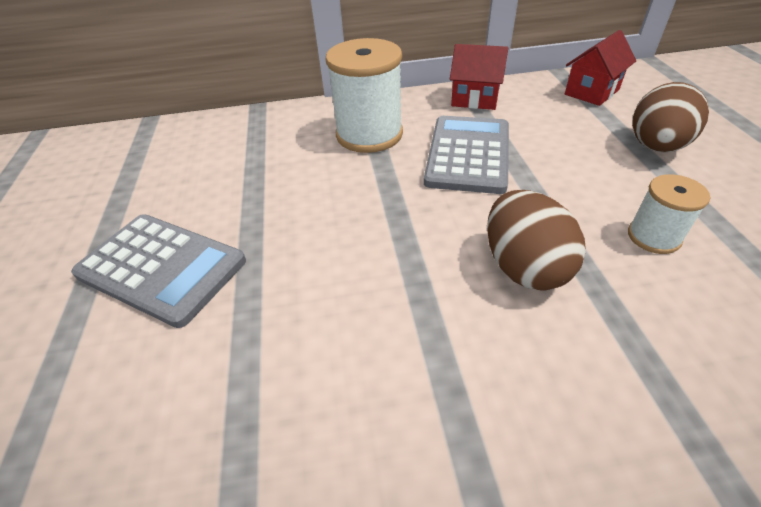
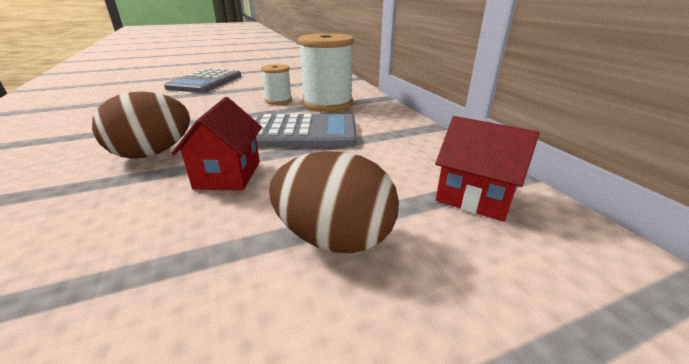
camera: 75 degrees right, 15 degrees down
red house [450,44,508,110] -> red house moved to [172,97,262,191]
white spool [628,174,710,254] -> white spool moved to [261,64,292,105]

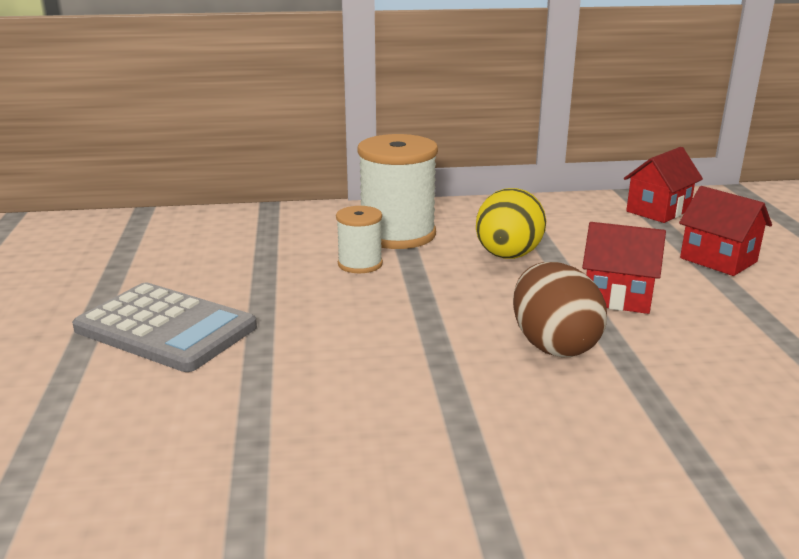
camera: 75 degrees left, 5 degrees down
grey calculator [255,114,357,147] -> yellow egg [476,188,546,259]
brown egg [269,151,399,253] -> red house [679,186,772,276]

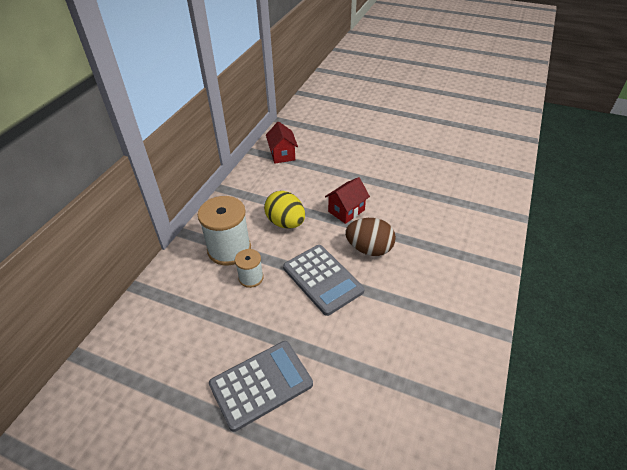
camera: 60 degrees left, 20 degrees up
red house [679,186,772,276] -> none
none -> grey calculator [283,245,365,316]

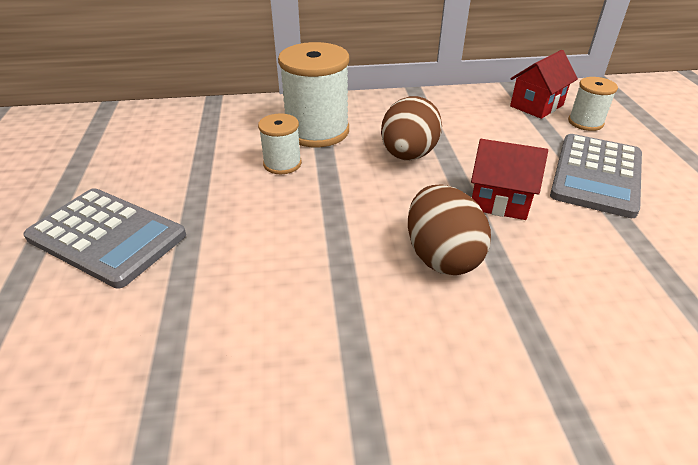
camera: 60 degrees right, 5 degrees down
yellow egg [264,191,305,229] -> brown egg [381,96,442,160]
grey calculator [283,245,365,316] -> grey calculator moved to [550,134,642,218]
none -> white spool [568,77,618,131]

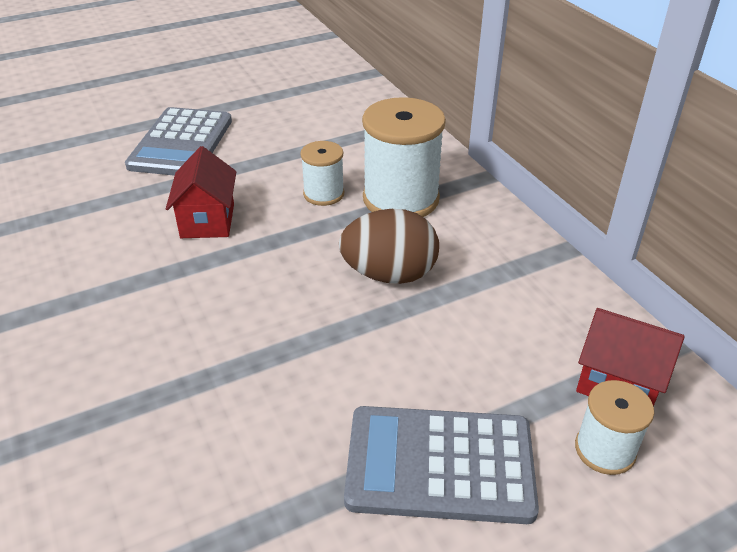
camera: 70 degrees right, 0 degrees up
brown egg [408,184,491,275] -> none
red house [471,139,548,220] -> red house moved to [166,146,236,238]

